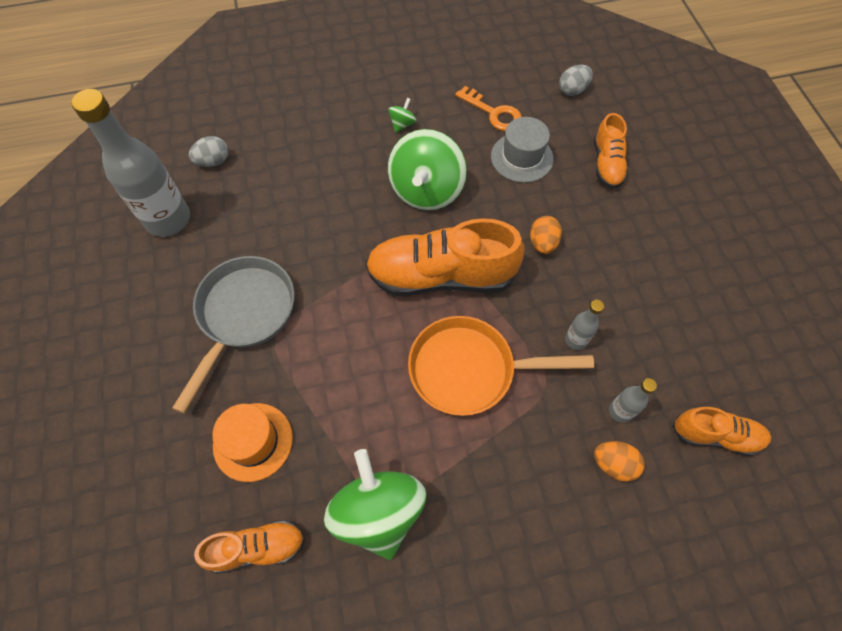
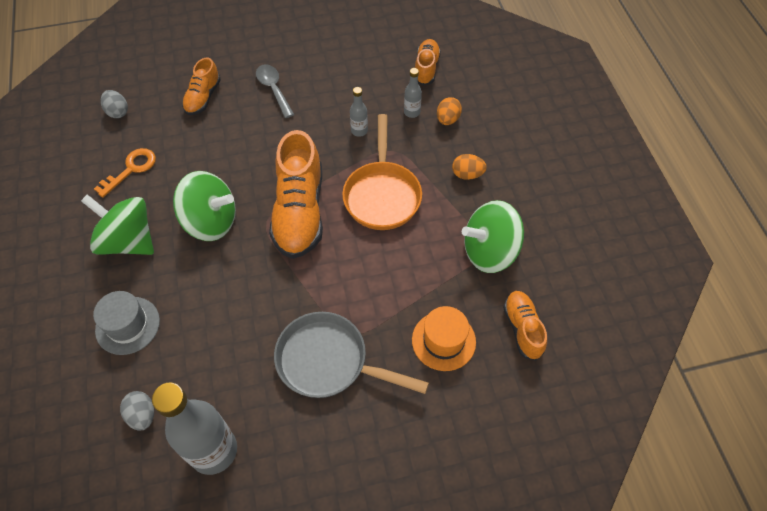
camera: 90 degrees left, 5 degrees down
green spinning top [388,98,416,133] -> green spinning top [81,194,154,255], size x2.42
grey hat [491,117,554,183] -> grey hat moved to [93,291,160,355]
orange egg [530,216,562,254] -> orange egg moved to [452,154,487,180]
orange shoe [594,113,628,189] -> orange shoe turned 105 degrees clockwise [182,58,221,115]
none -> grey spoon [256,64,294,118]

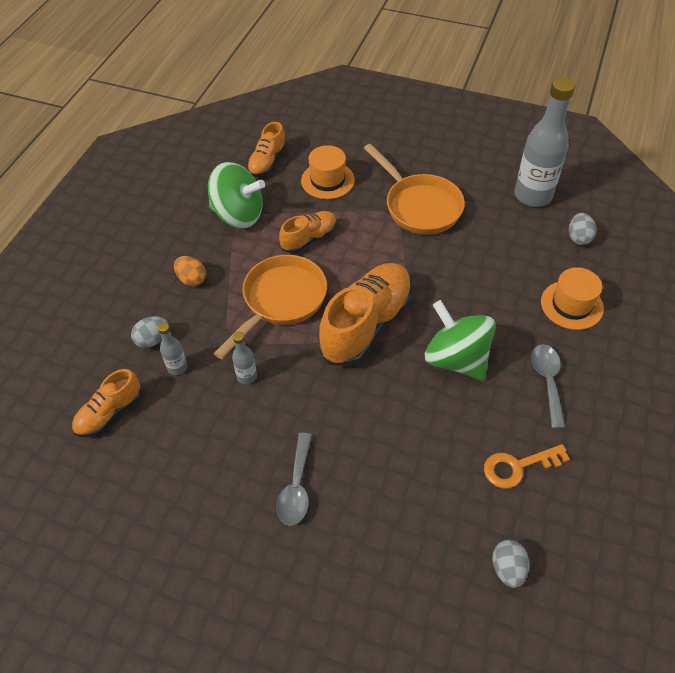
camera: 145 degrees left, 5 degrees down
green spinning top [81,194,154,255] -> grey spoon [531,344,565,429]
grey hat [93,291,160,355] -> orange hat [541,267,604,330]
orange shoe [182,58,221,115] -> orange shoe moved to [279,211,337,253]
grey pan [274,312,429,398] -> orange pan [364,144,465,235]
orange egg [437,97,462,125] -> grey egg [131,316,168,348]

